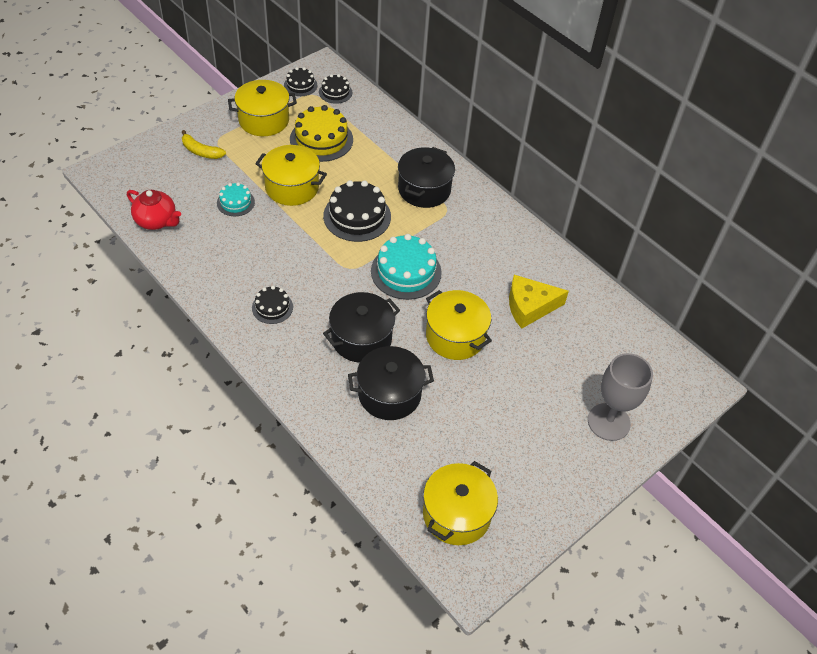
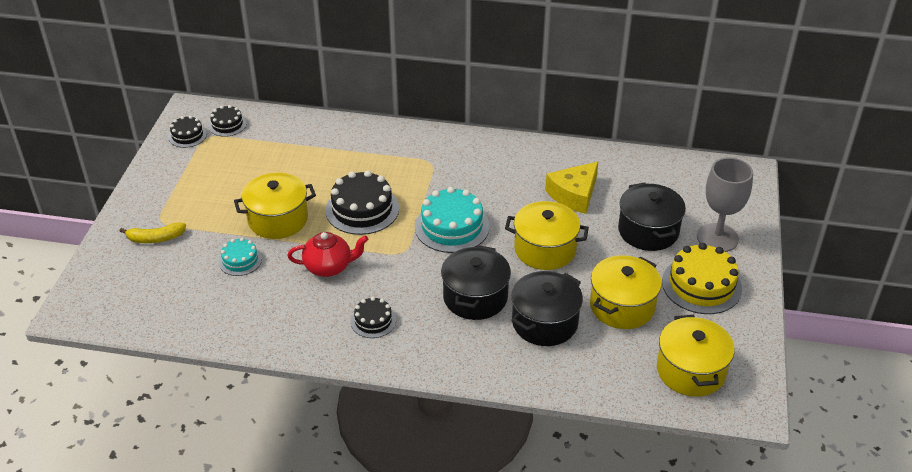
camera: 35 degrees left, 10 degrees down
red teapot [127,190,181,230] -> red teapot moved to [287,232,368,277]
yellow pot [228,80,297,136] -> yellow pot moved to [590,255,662,329]
yellow cake [290,105,353,162] -> yellow cake moved to [662,243,742,314]
black pot [398,147,455,208] -> black pot moved to [618,182,686,251]

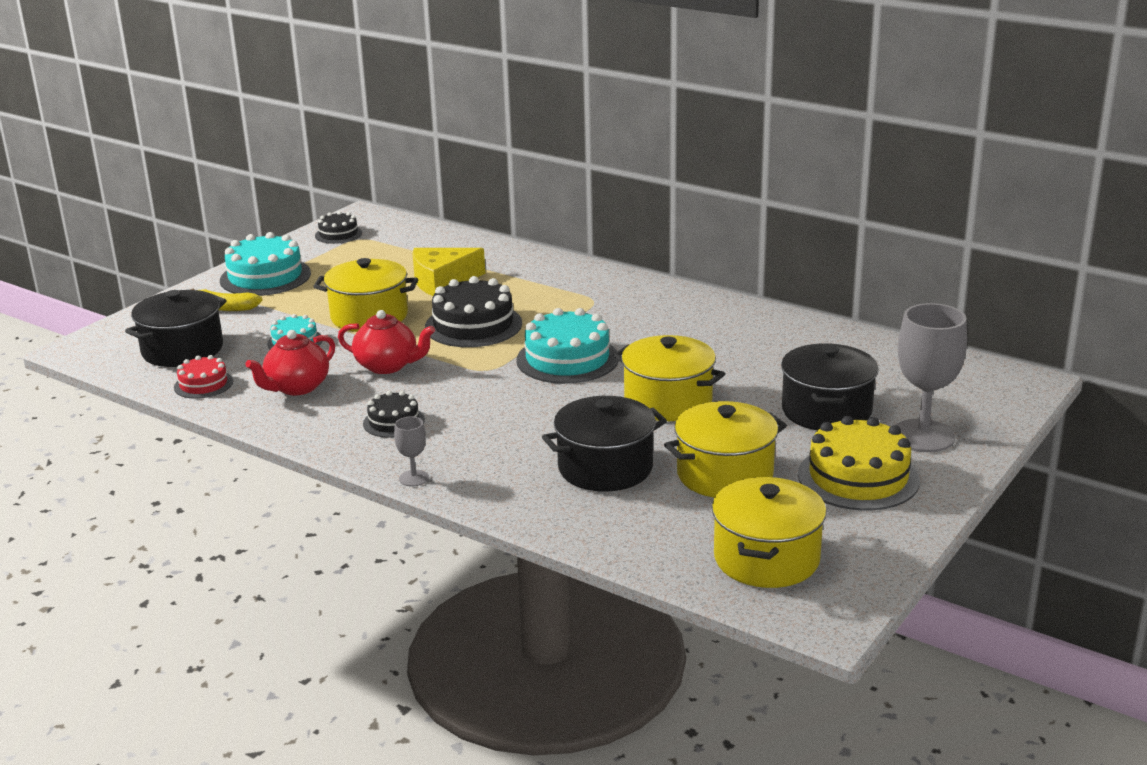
camera: 25 degrees right, 15 degrees down
black cake [208,105,246,137] -> none
black pot [441,245,511,320] -> black pot moved to [125,290,227,367]
yellow cheese [545,161,599,214] -> yellow cheese moved to [413,248,485,296]
none -> red cake [174,355,233,399]
none -> turquoise cake [220,232,311,296]
none -> red teapot [245,330,335,395]
none -> grey goblet [394,416,429,487]

